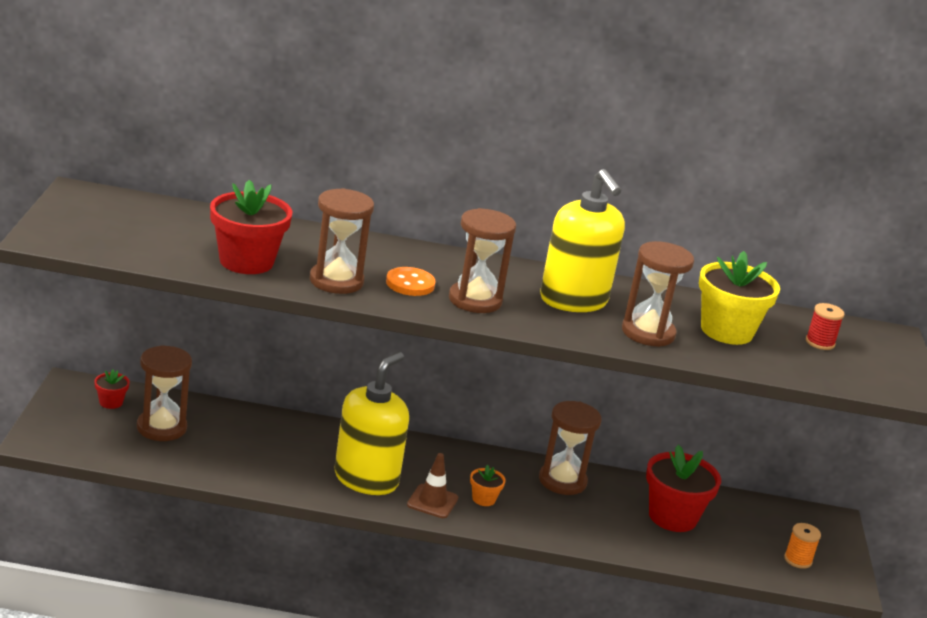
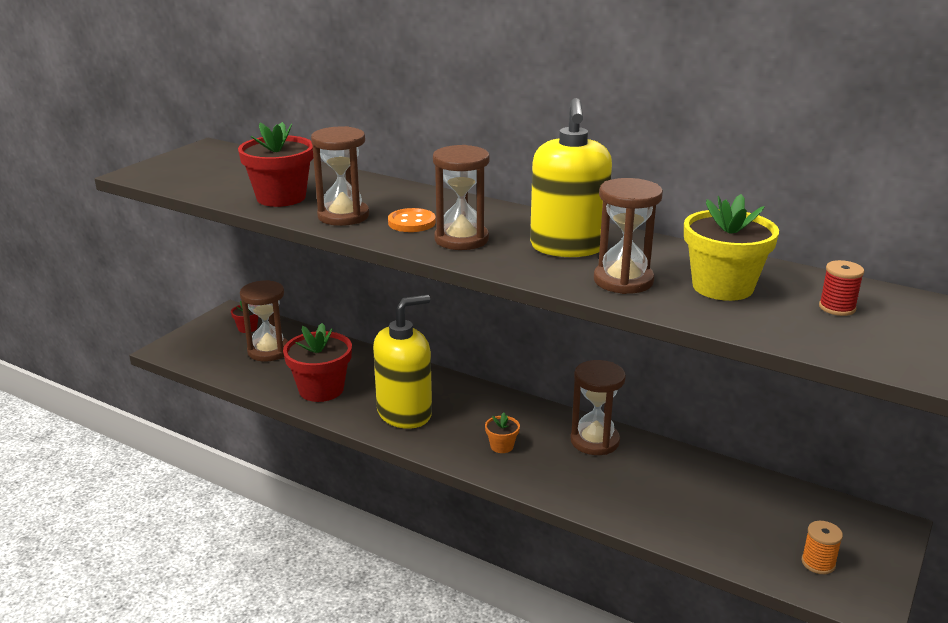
camera: 30 degrees right, 0 degrees up
brown traffic cone [407,453,458,518] -> none
red flower pot [646,445,721,532] -> red flower pot moved to [283,323,352,402]

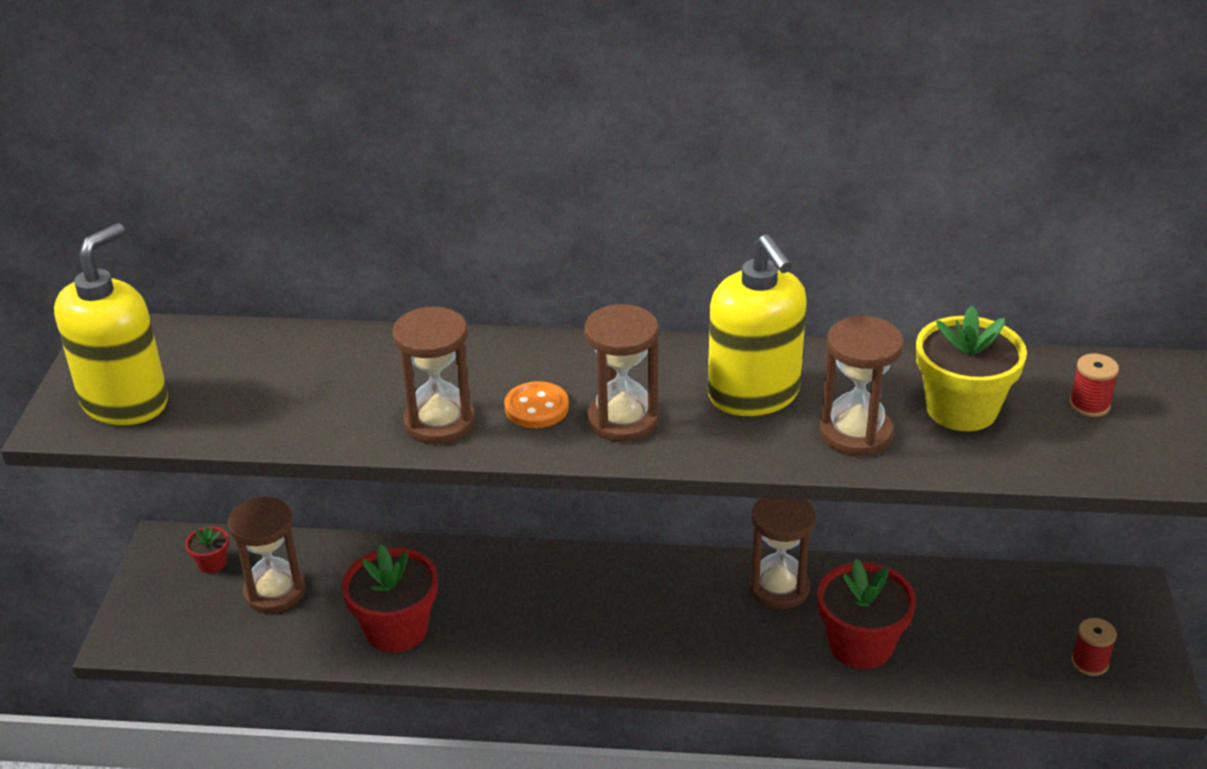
camera: 25 degrees left, 10 degrees up
red flower pot [238,122,313,207] -> red flower pot moved to [817,559,916,669]
yellow soap dispenser [373,294,432,429] -> yellow soap dispenser moved to [54,223,168,425]
orange flower pot [485,412,520,453] -> none
orange spool [802,521,843,574] -> red spool [1071,618,1117,676]

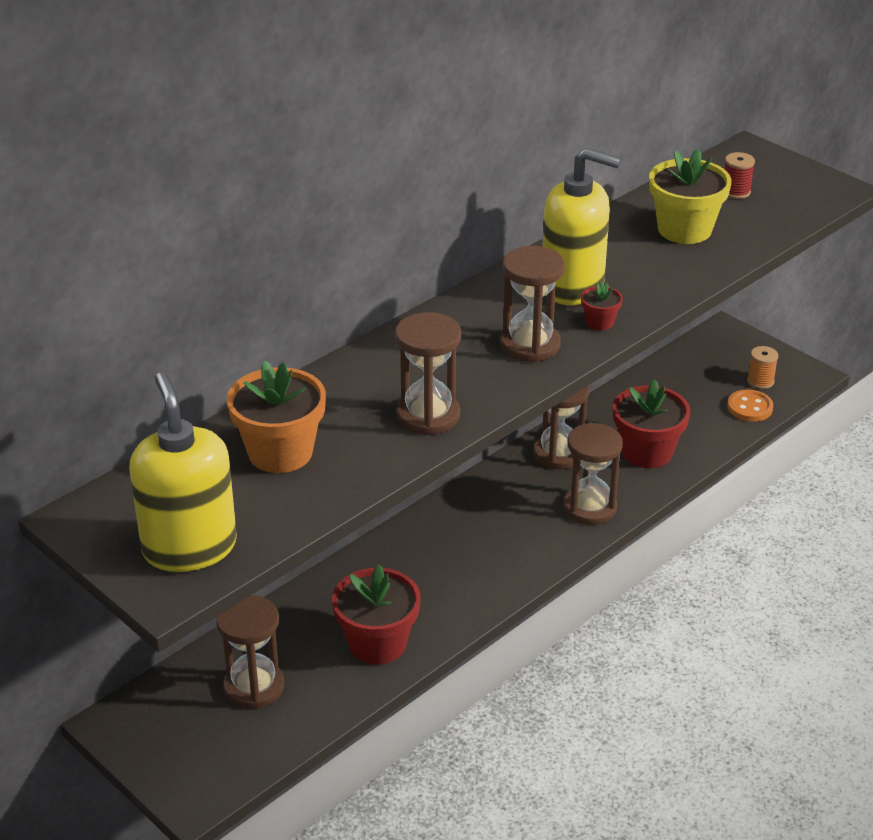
camera: 50 degrees left, 0 degrees up
red flower pot [185,526,229,573] -> red flower pot moved to [581,282,623,330]
orange button [504,381,569,428] -> orange button moved to [727,390,773,422]
brown hourglass [820,316,904,456] -> brown hourglass moved to [564,423,623,525]
red spool [1071,618,1117,676] -> orange spool [747,346,778,389]
none -> orange flower pot [227,360,326,473]

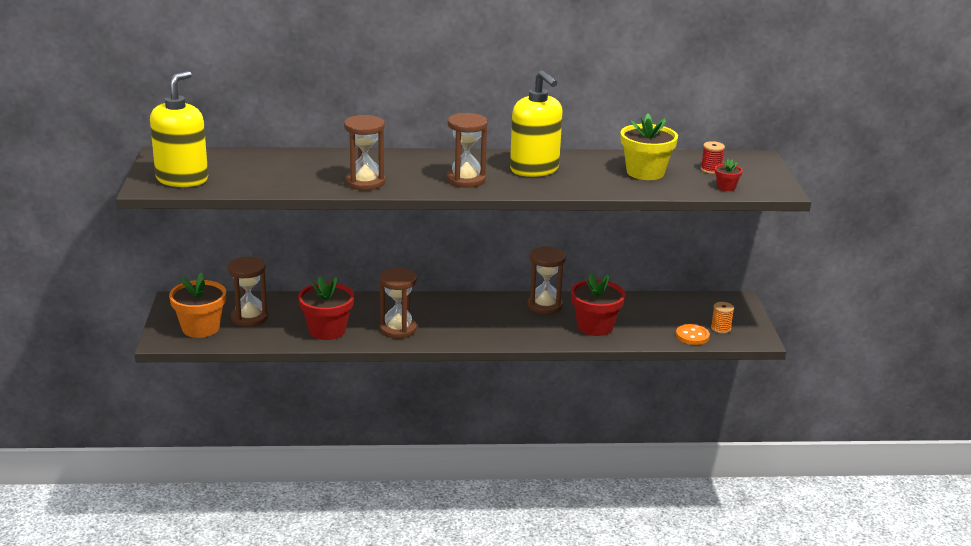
camera: 40 degrees right, 10 degrees down
orange flower pot [227,360,326,473] -> orange flower pot moved to [169,272,226,338]
brown hourglass [564,423,623,525] -> brown hourglass moved to [379,268,417,338]
red flower pot [581,282,623,330] -> red flower pot moved to [715,159,743,191]

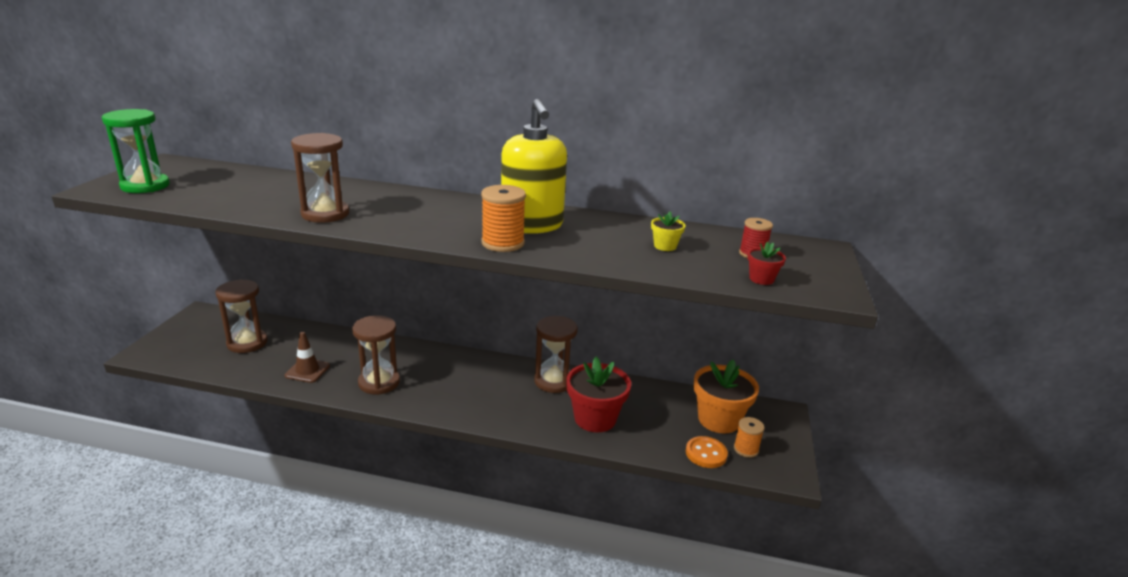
camera: 15 degrees right, 0 degrees up
yellow soap dispenser [150,71,208,187] -> green hourglass [102,109,170,193]
orange flower pot [169,272,226,338] -> orange flower pot moved to [694,360,759,434]
red flower pot [298,276,354,340] -> brown traffic cone [285,332,330,383]
brown hourglass [447,113,488,188] -> none
yellow flower pot [620,114,678,180] -> yellow flower pot [651,212,686,251], size x0.47
none -> orange spool [481,185,526,252]

